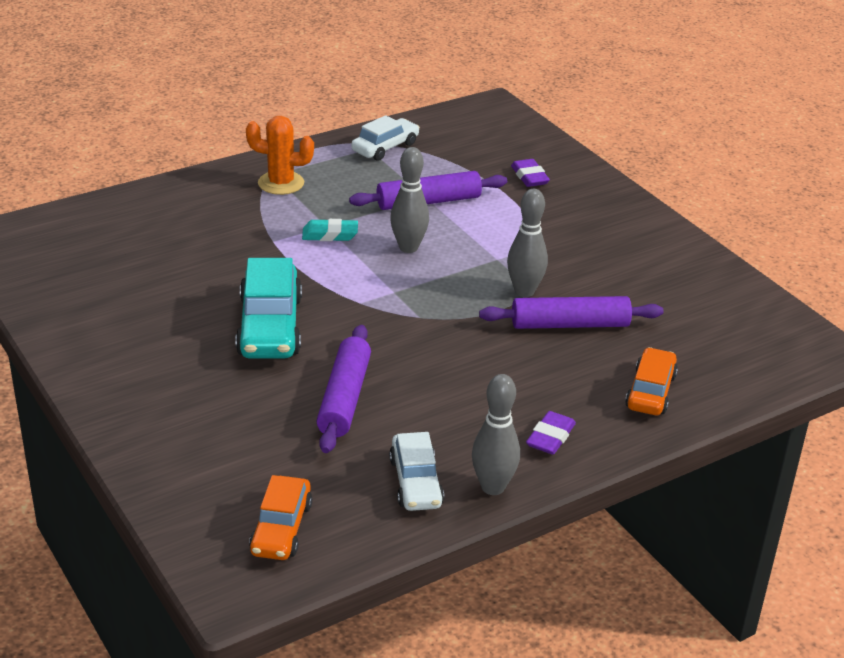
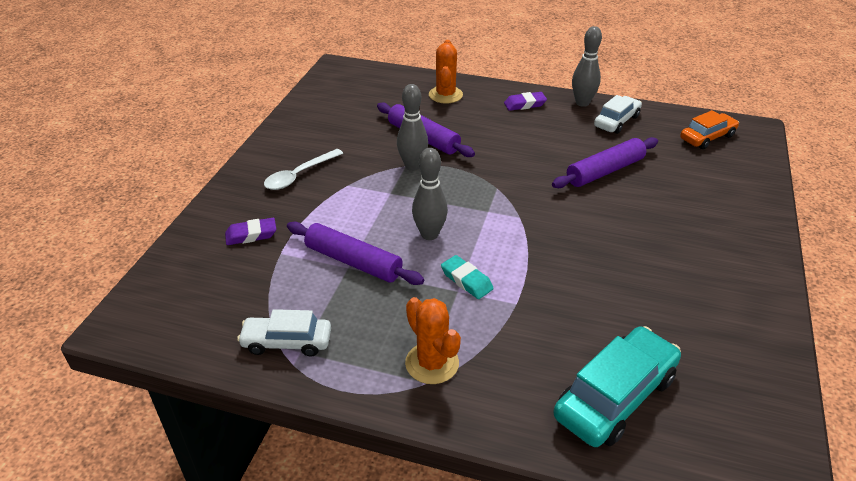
camera: 130 degrees left, 5 degrees up
turquoise car [236,258,302,359] -> turquoise car moved to [553,326,681,447]
purple eraser [511,159,550,187] -> purple eraser turned 45 degrees clockwise [225,218,276,245]
orange car [625,347,678,415] -> orange cactus [429,40,463,104]
none -> white spoon [264,149,343,190]

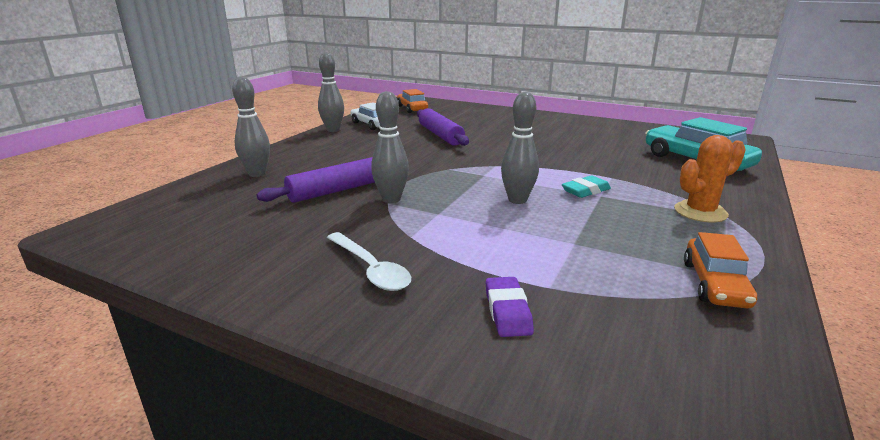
camera: 80 degrees left, 15 degrees down
white car [237,309,331,357] -> orange car [684,232,757,308]
purple rolling pin [287,222,424,285] -> none
orange cactus [429,40,463,104] -> grey bowling pin [232,77,270,177]
purple eraser [504,92,547,111] -> none

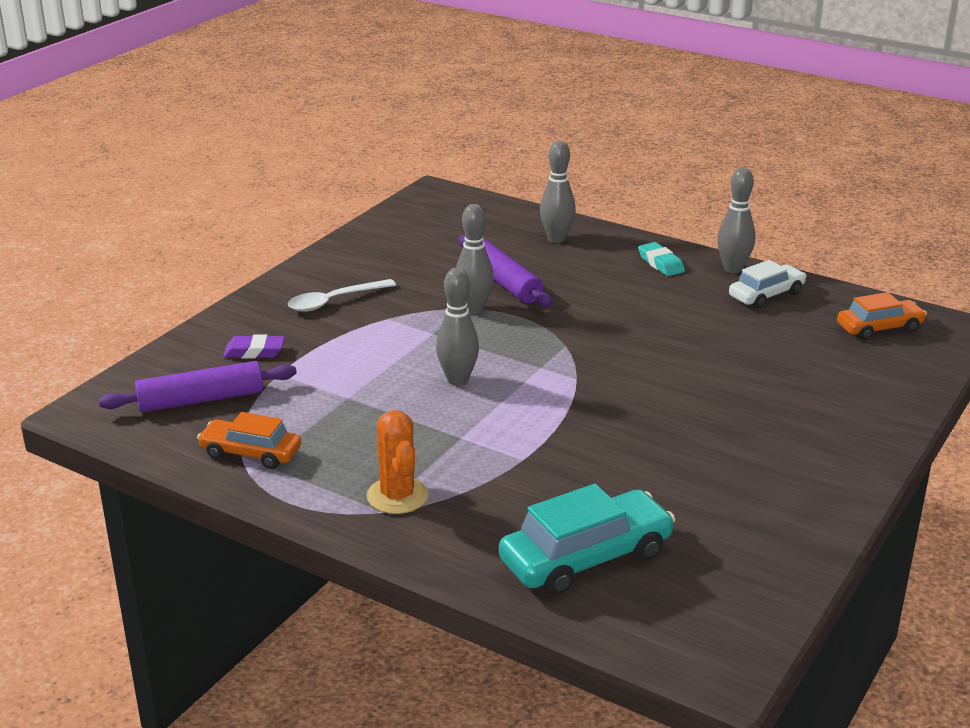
camera: 95 degrees right, 5 degrees up
purple rolling pin [417,108,469,146] -> purple rolling pin moved to [99,361,297,413]
turquoise eraser [562,176,611,198] -> turquoise eraser moved to [638,242,685,276]

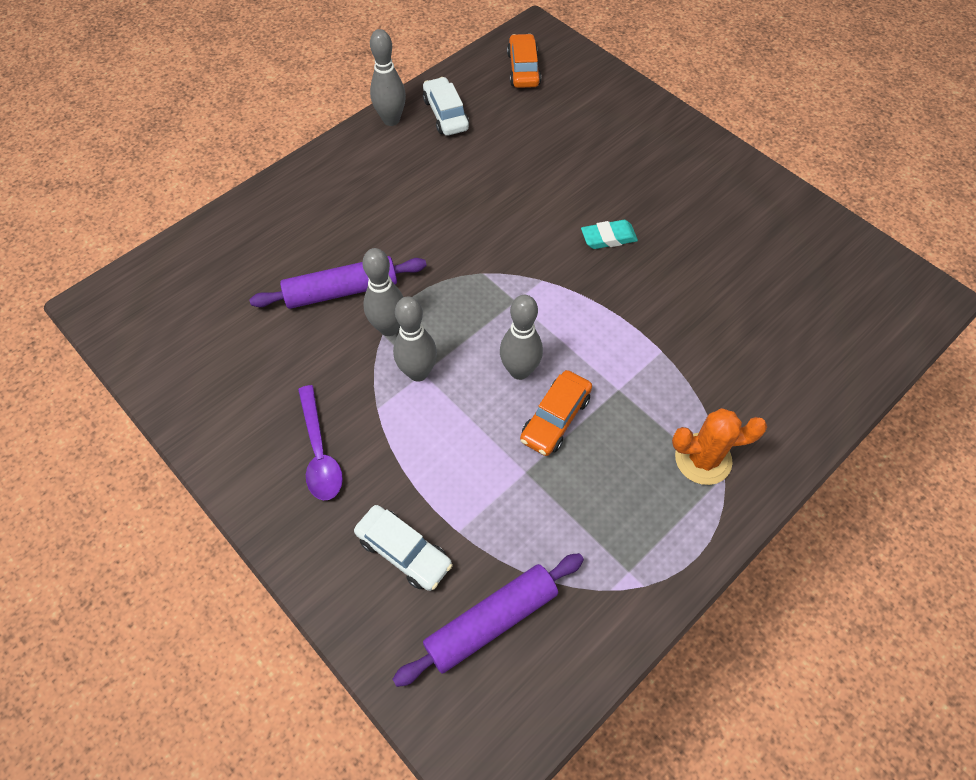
camera: 75 degrees left, 30 degrees up
purple rolling pin [99,361,297,413] -> purple rolling pin turned 60 degrees clockwise [393,553,584,687]
orange car [197,412,301,469] -> orange car moved to [520,370,592,456]
purple eraser [223,334,285,359] -> white car [354,505,453,591]
white spoon [288,279,396,312] -> purple spoon [298,385,343,500]
turquoise car [499,484,675,596] -> none
grey bowling pin [540,140,576,243] -> grey bowling pin moved to [393,296,437,382]
turquoise eraser [638,242,685,276] -> turquoise eraser moved to [581,220,638,249]

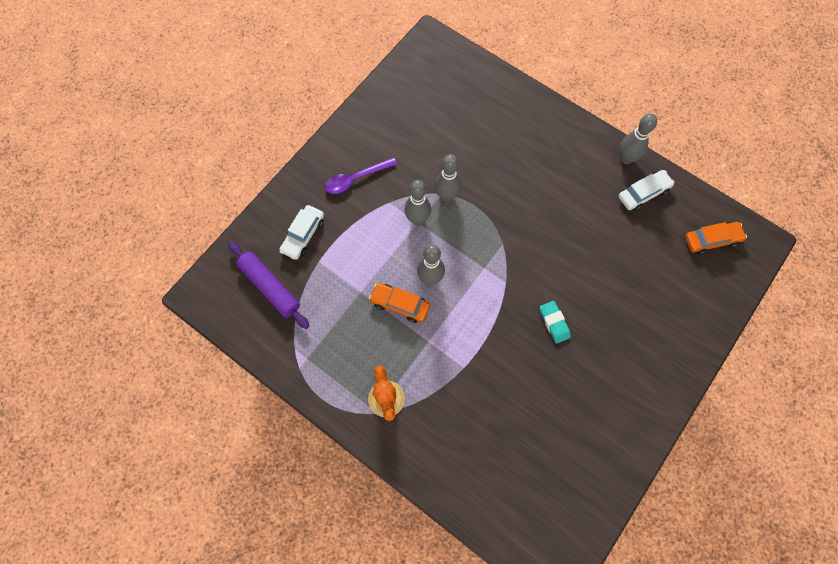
camera: 80 degrees right, 10 degrees up
purple rolling pin [249,256,427,309] -> none

